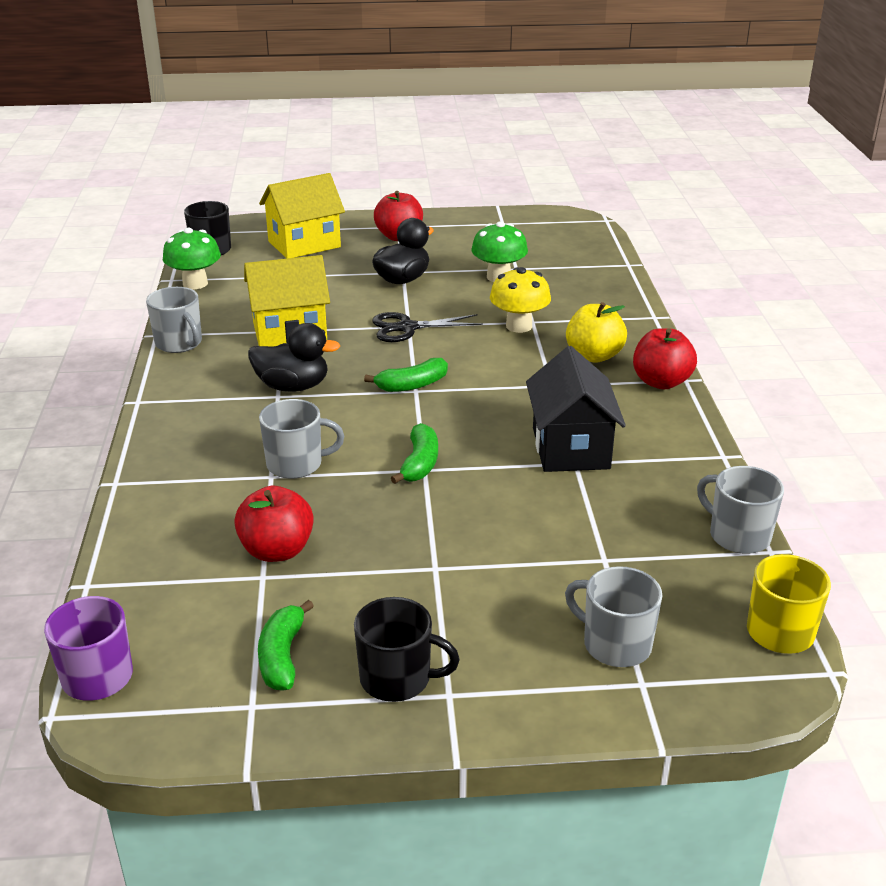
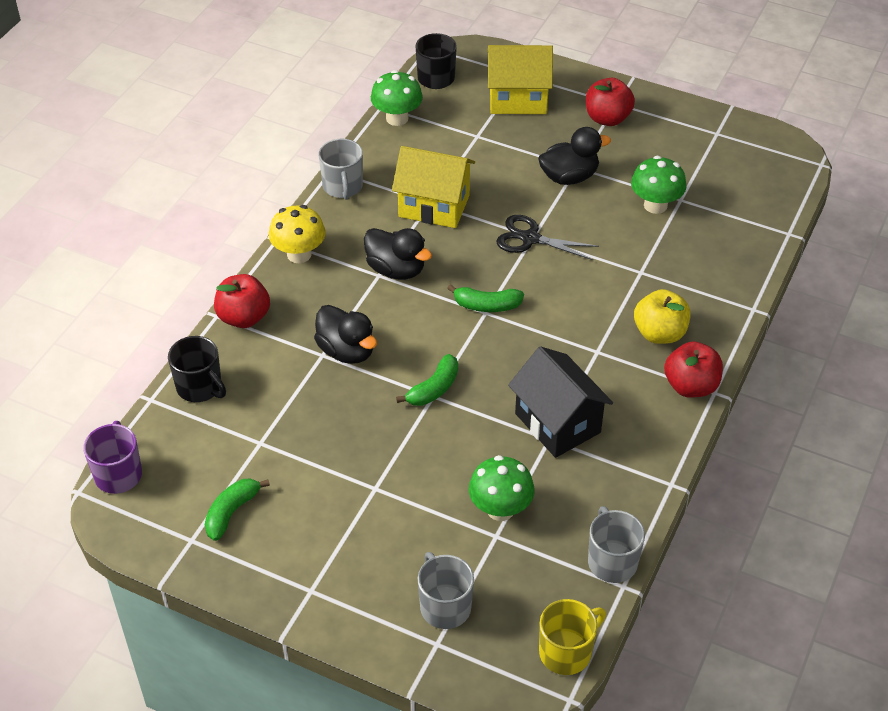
camera: 30 degrees right, 15 degrees up
red apple [234,486,314,562] -> red apple moved to [214,274,270,328]
grey mug [259,399,344,479] -> black duck [314,305,377,364]
black mug [354,597,460,702] -> black mug moved to [168,336,226,402]
yellow mushroom [490,267,551,333] -> yellow mushroom moved to [269,205,326,263]
black house [526,346,626,472] -> black house turned 60 degrees counterclockwise [508,346,613,458]
none -> green mushroom [469,455,535,521]

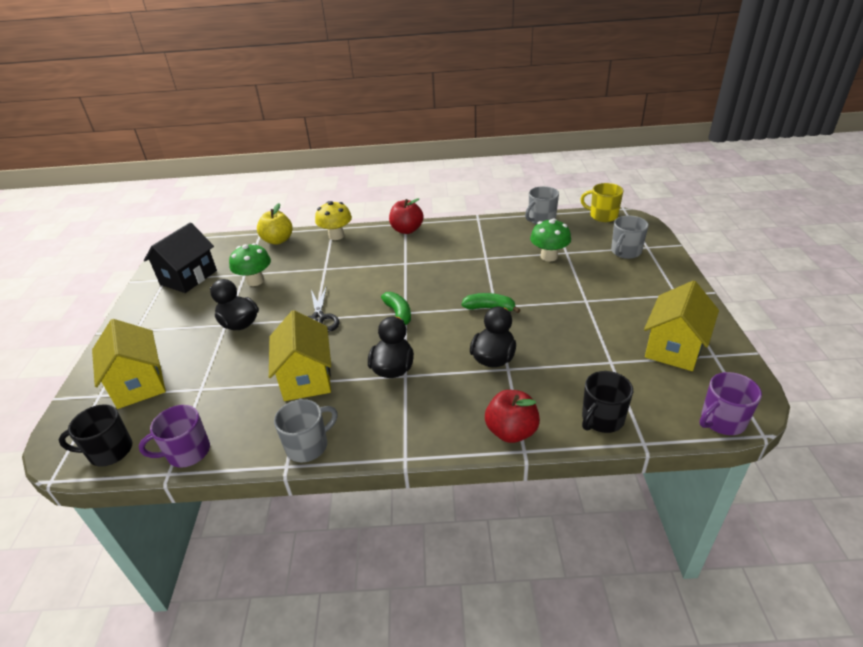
camera: 115 degrees left, 10 degrees down
black mug [168,336,226,402] -> black mug turned 150 degrees counterclockwise [582,371,633,433]
green banana [205,478,270,541] -> yellow house [644,281,719,371]
yellow mushroom [269,205,326,263] -> yellow mushroom moved to [315,201,352,240]
green mushroom [371,70,423,126] -> purple mug [139,405,210,468]
black house [508,346,613,458] -> black house moved to [144,223,217,293]
red apple [586,78,635,126] -> none
yellow apple [634,289,691,344] -> yellow apple moved to [257,203,293,245]

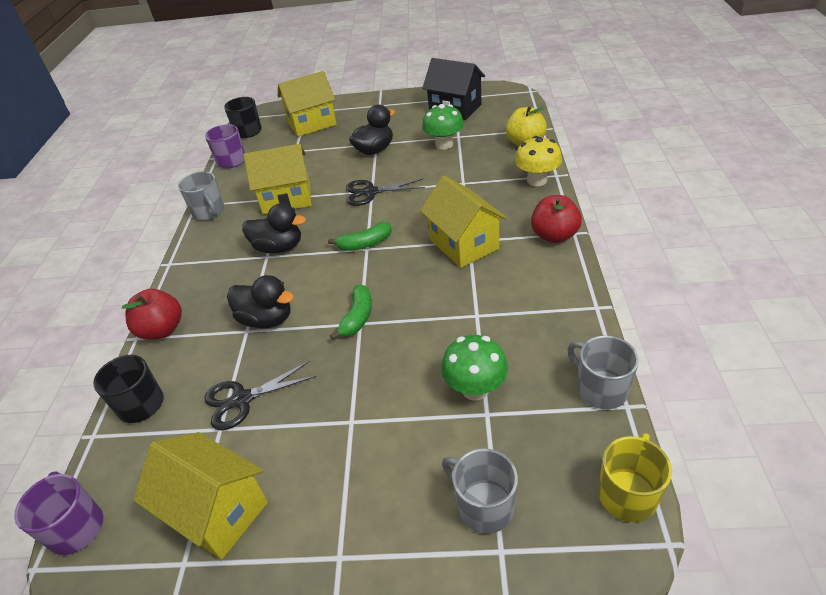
camera: 95 degrees right, 5 degrees up
none -> black scissors [204,361,317,430]
none -> yellow house [420,176,507,268]

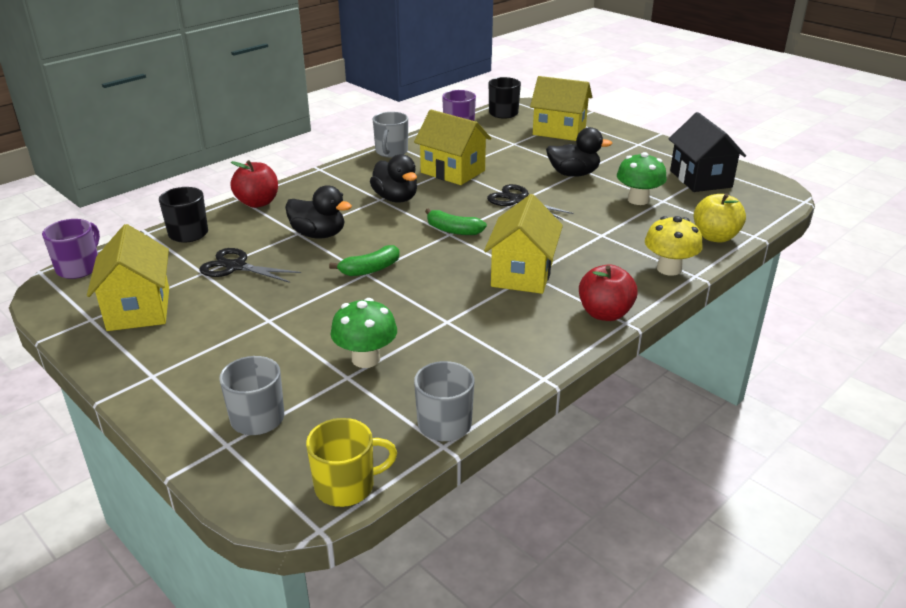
camera: 40 degrees right, 10 degrees down
black duck [227,275,294,328] -> black duck turned 45 degrees counterclockwise [285,185,352,239]

